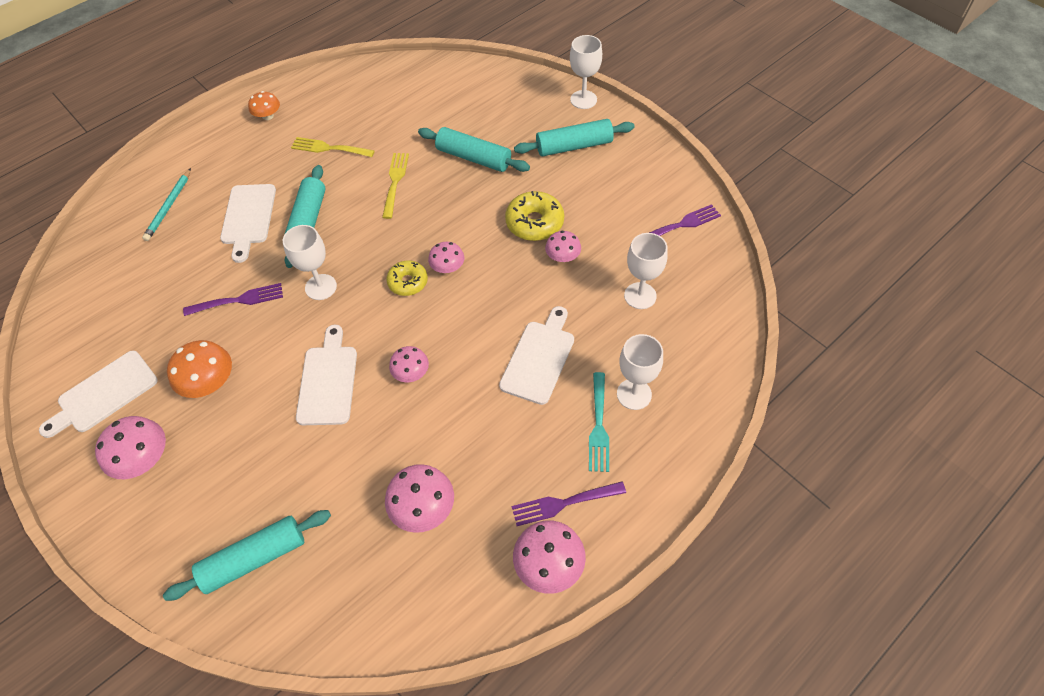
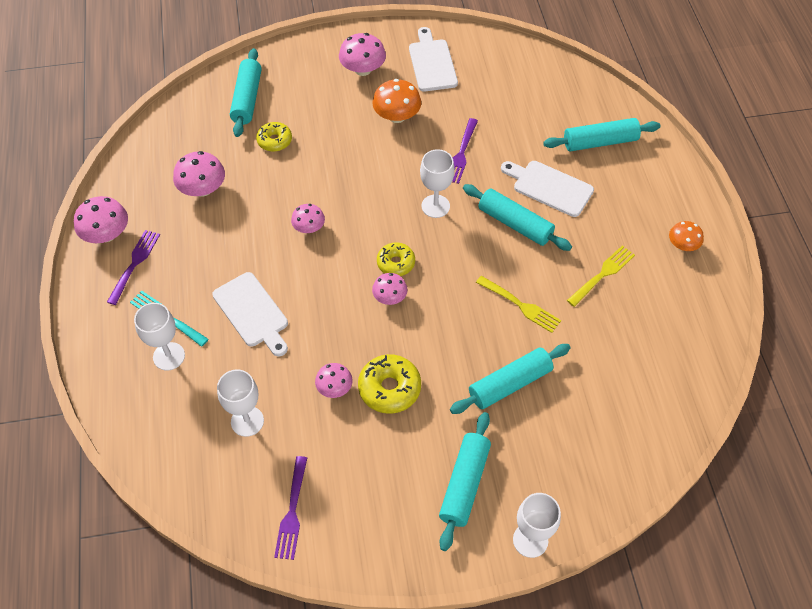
camera: 120 degrees right, 0 degrees up
turquoise pencil [142,168,191,241] -> turquoise rolling pin [543,118,661,151]
white cutting board [296,325,357,425] -> none
none -> yellow donut [256,122,292,152]

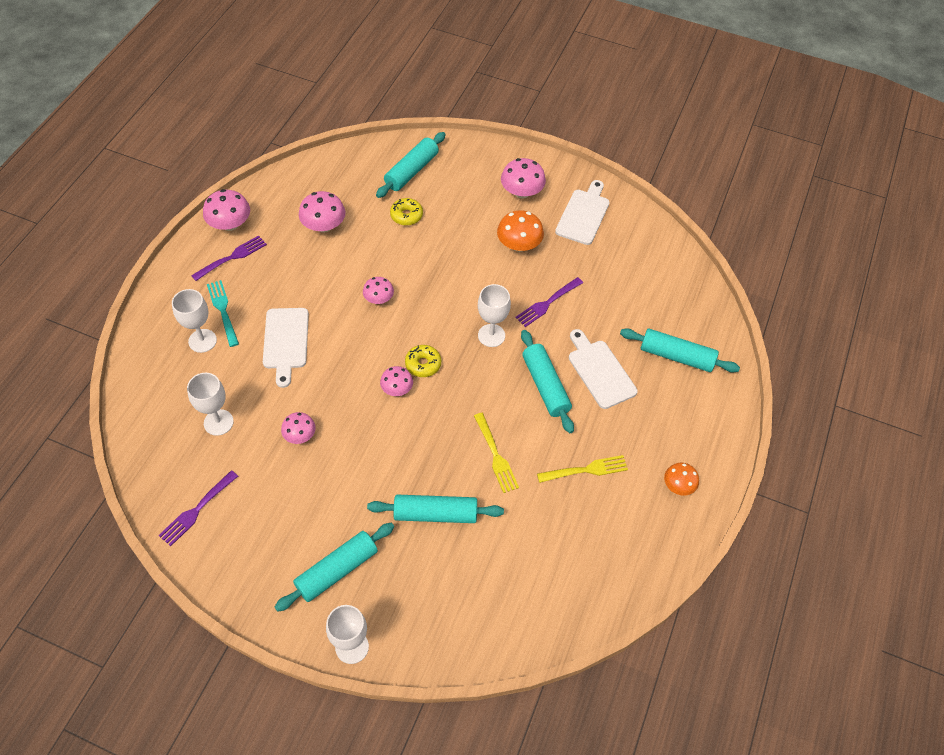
camera: 30 degrees right, 0 degrees up
yellow donut [358,354,421,414] -> none

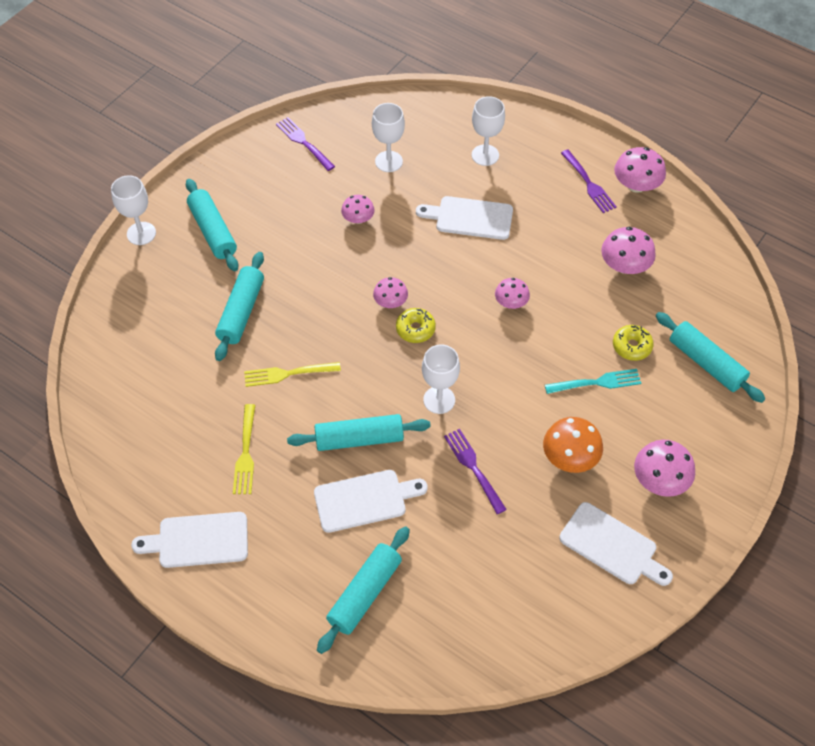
camera: 105 degrees right, 0 degrees up
turquoise fork [207,280,239,347] -> turquoise fork moved to [545,369,642,394]
orange mushroom [664,463,699,496] -> white cutting board [131,512,248,568]

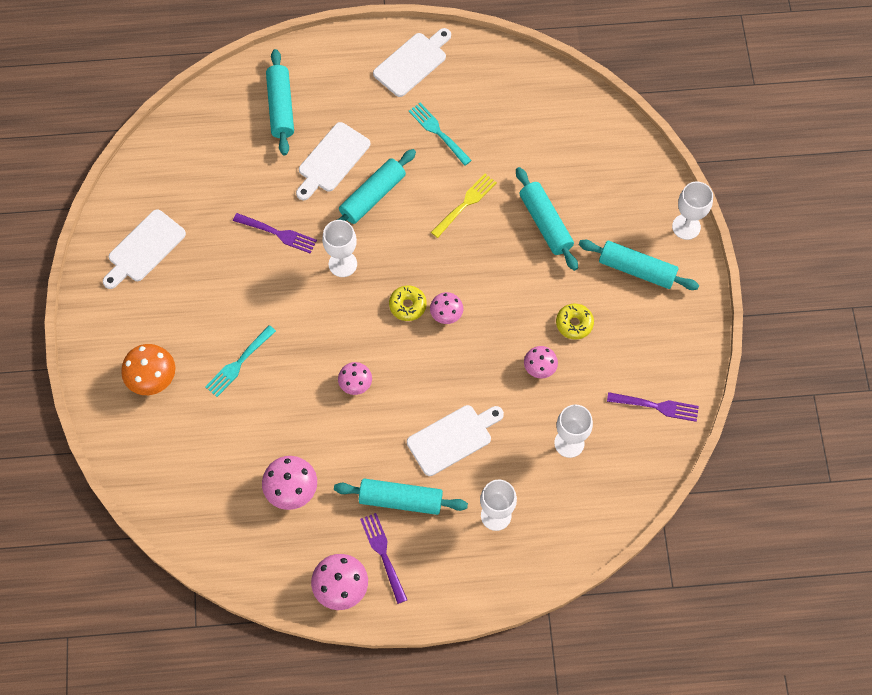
camera: 140 degrees right, 10 degrees up
yellow fork [233,404,255,494] -> turquoise fork [409,103,472,166]
orange mushroom [543,417,603,473] -> orange mushroom moved to [121,344,175,395]
white cutting board [559,502,673,586] -> white cutting board turned 45 degrees counterclockwise [103,209,186,289]
purple fork [561,150,617,213] -> purple fork turned 45 degrees clockwise [360,513,407,604]
yellow donut [613,325,654,361] -> yellow donut moved to [556,304,594,340]
pink mushroom [634,440,695,497] -> none
turquoise rolling pin [656,312,765,403] -> turquoise rolling pin moved to [334,478,468,515]

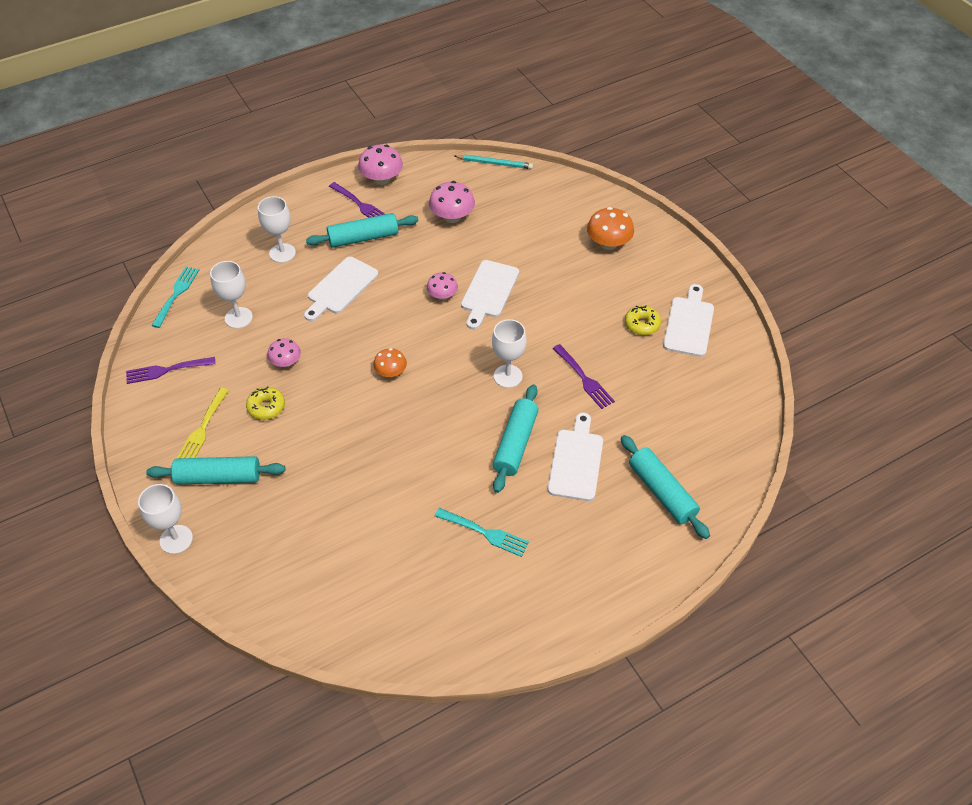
camera: 155 degrees right, 15 degrees down
turquoise fork [205,325,276,397] -> turquoise fork moved to [151,267,199,328]
purple fork [233,213,317,254] -> purple fork turned 120 degrees counterclockwise [553,344,615,409]
white cutting board [373,28,451,97] -> white cutting board moved to [461,260,519,329]
yellow donut [389,285,427,321] -> yellow donut moved to [625,305,661,335]
pink mushroom [430,292,463,324] -> orange mushroom [373,348,407,377]
yellow fork [431,174,497,238] -> yellow fork moved to [177,388,229,458]
turquoise rolling pin [516,167,578,271] -> none
none -> turquoise pencil [454,155,533,169]

